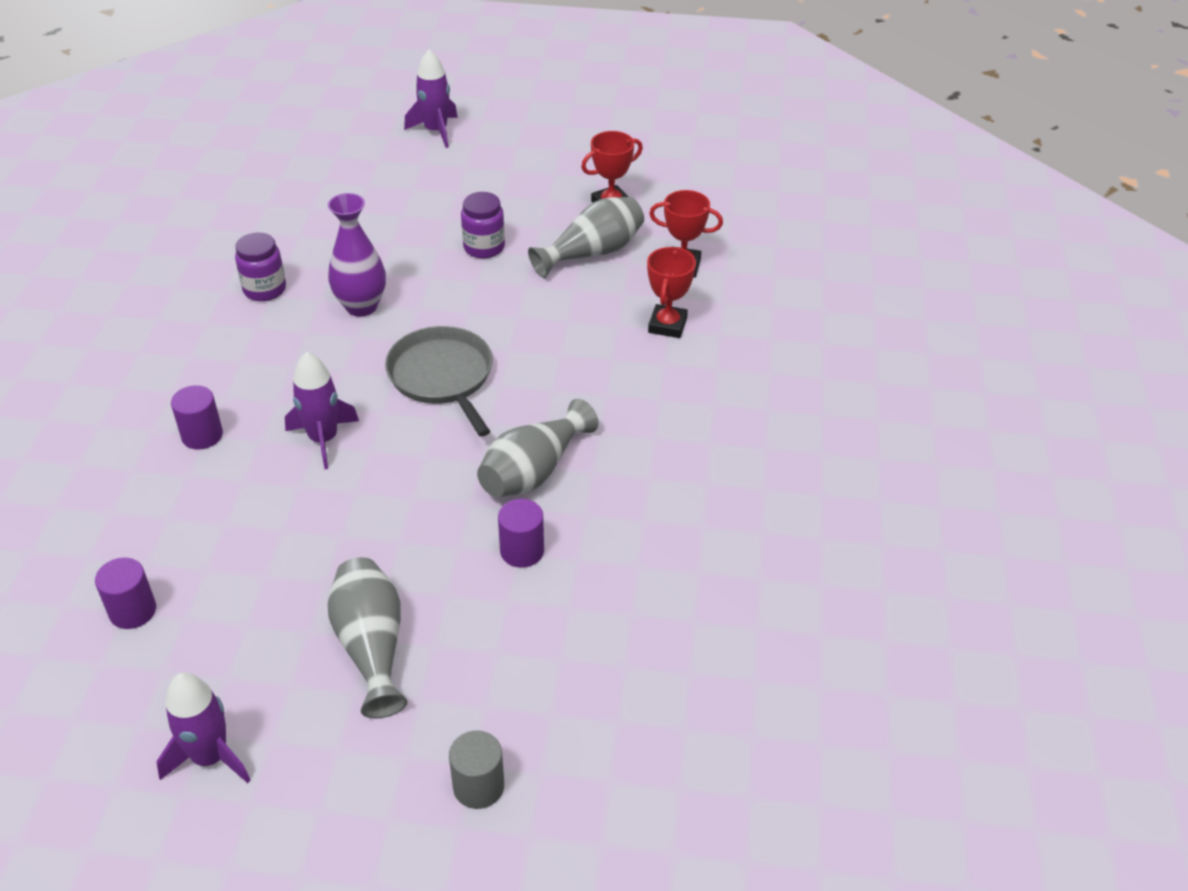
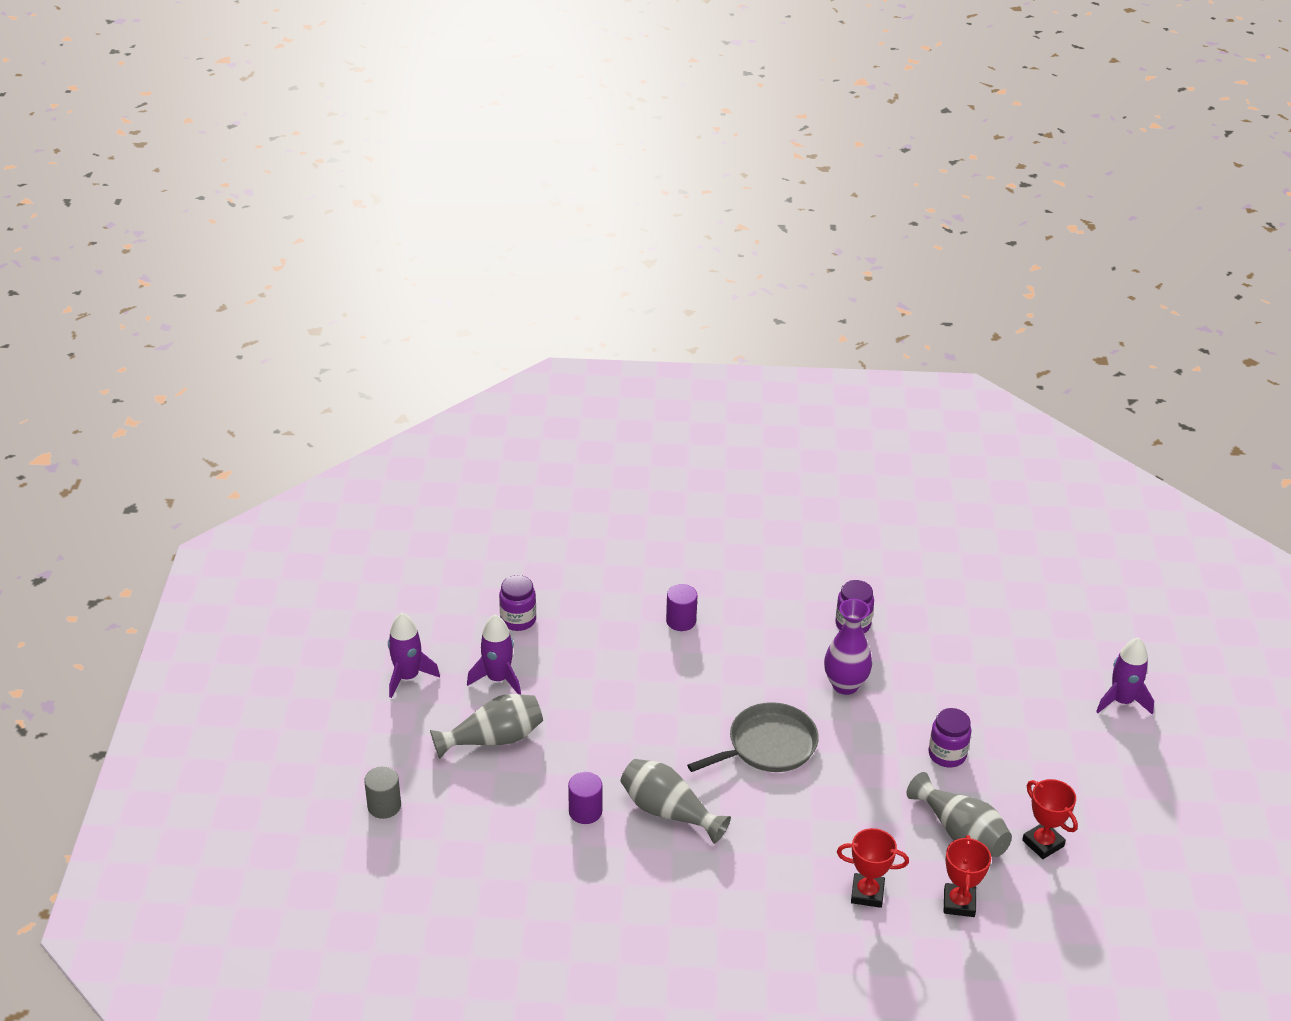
camera: 85 degrees right, 5 degrees down
purple cylinder [95,557,156,629] -> purple jar [499,575,536,631]
purple rocket [285,352,359,469] -> purple rocket moved to [467,615,521,694]

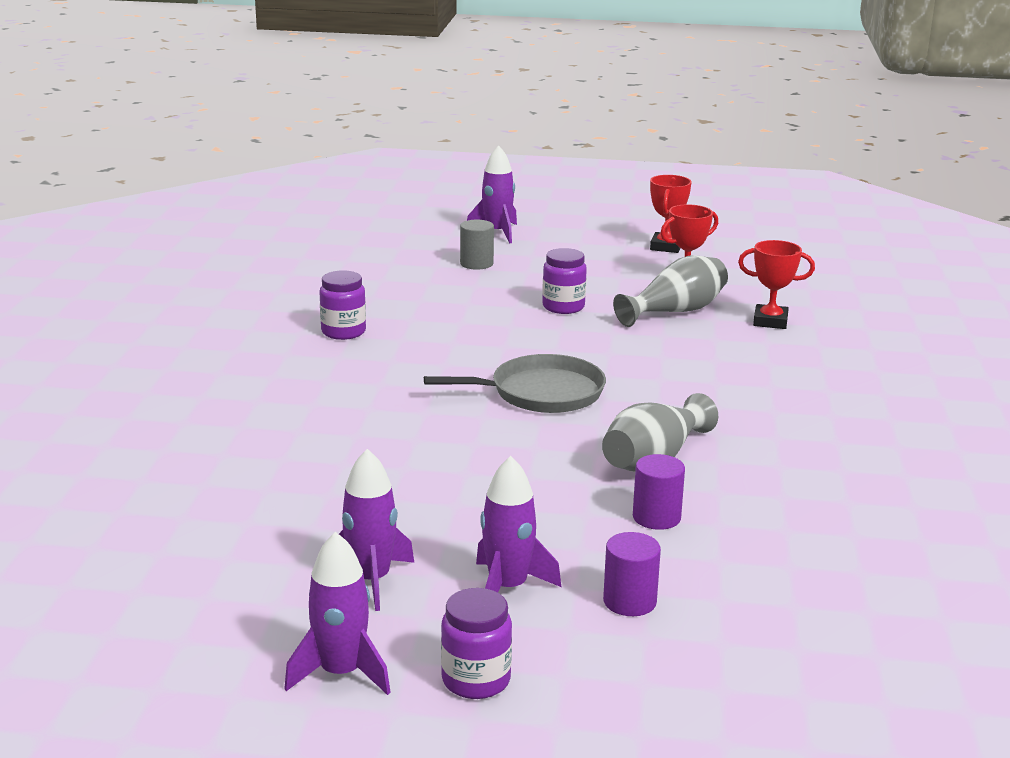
camera: 85 degrees left, 15 degrees down
grey cylinder [364,766,401,819] -> grey cylinder moved to [460,220,494,270]
grey vase [430,694,543,759] -> purple rocket [476,456,561,593]
purple jar [499,575,536,631] -> purple jar moved to [441,588,512,699]
purple cylinder [666,584,697,631] -> purple cylinder moved to [603,532,661,616]
grey pan [687,702,819,772] -> grey pan turned 105 degrees clockwise [424,354,606,413]
purple vase [824,599,872,695] -> none
red trophy [837,828,909,908] -> red trophy moved to [650,175,692,253]

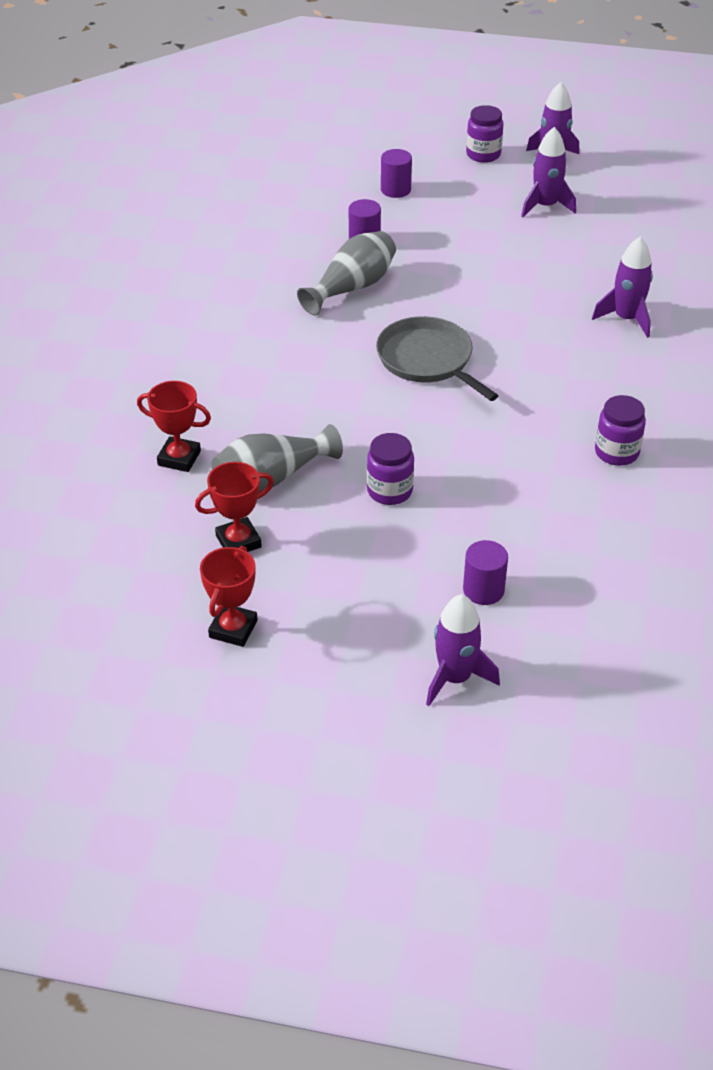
camera: 175 degrees left, 20 degrees up
grey pan [424,354,606,413] -> grey pan turned 60 degrees clockwise [376,316,498,401]
grey cylinder [460,220,494,270] -> purple cylinder [463,540,508,605]
purple rocket [476,456,561,593] -> purple rocket moved to [592,237,653,338]

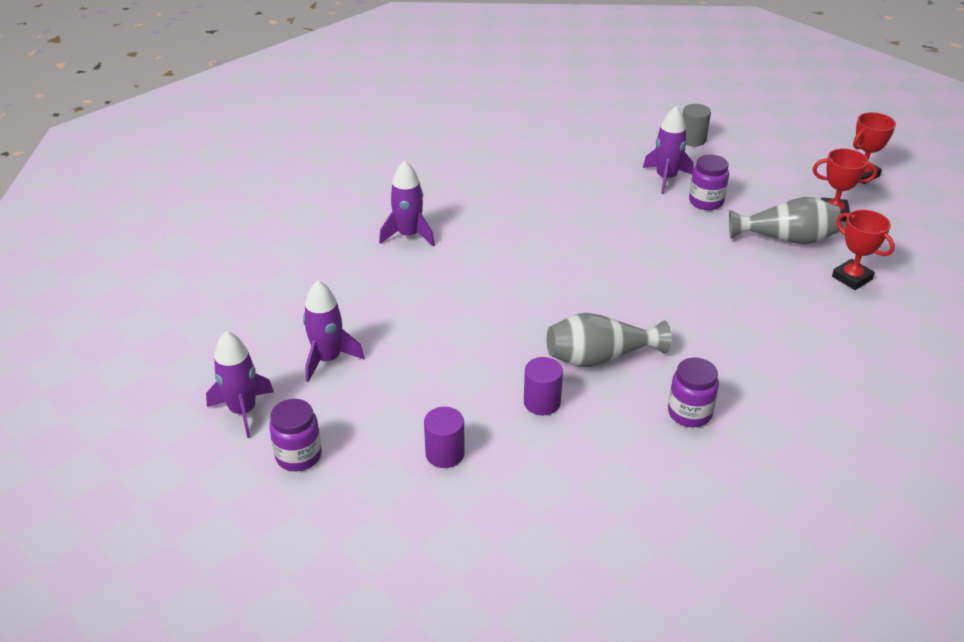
camera: 145 degrees left, 5 degrees down
grey pan [376,316,498,401] -> none
purple rocket [426,594,500,706] -> purple rocket moved to [643,106,694,194]
purple cylinder [463,540,508,605] -> grey cylinder [683,104,711,146]
purple jar [595,395,646,466] -> purple jar moved to [668,358,719,427]

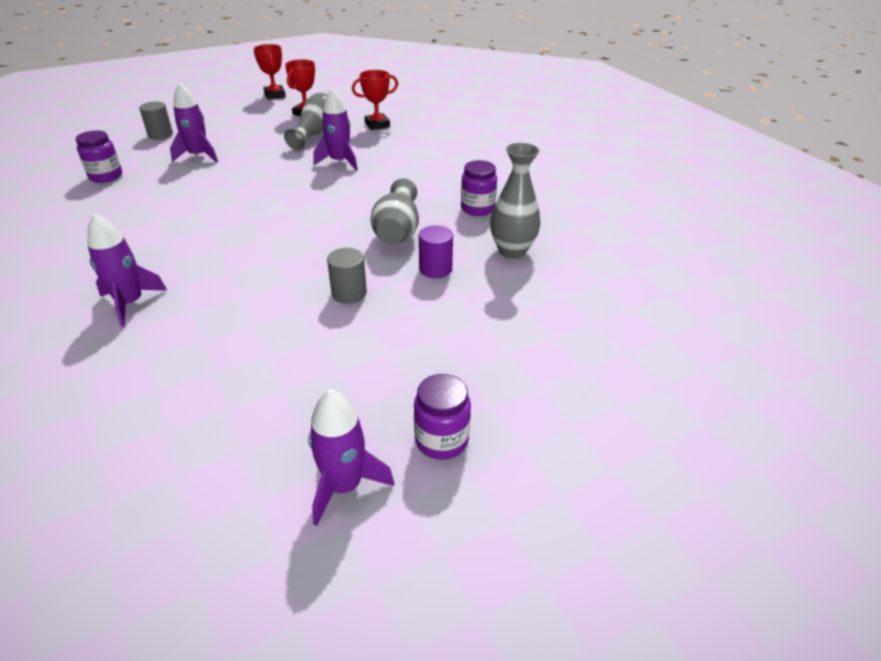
camera: 75 degrees left, 0 degrees up
purple rocket [303,280,364,382] -> purple rocket moved to [313,88,358,171]
purple cylinder [424,407,465,468] -> none
purple jar [689,155,729,210] -> purple jar moved to [75,130,122,183]
none -> grey cylinder [327,248,367,304]
none -> grey vase [490,143,540,259]

